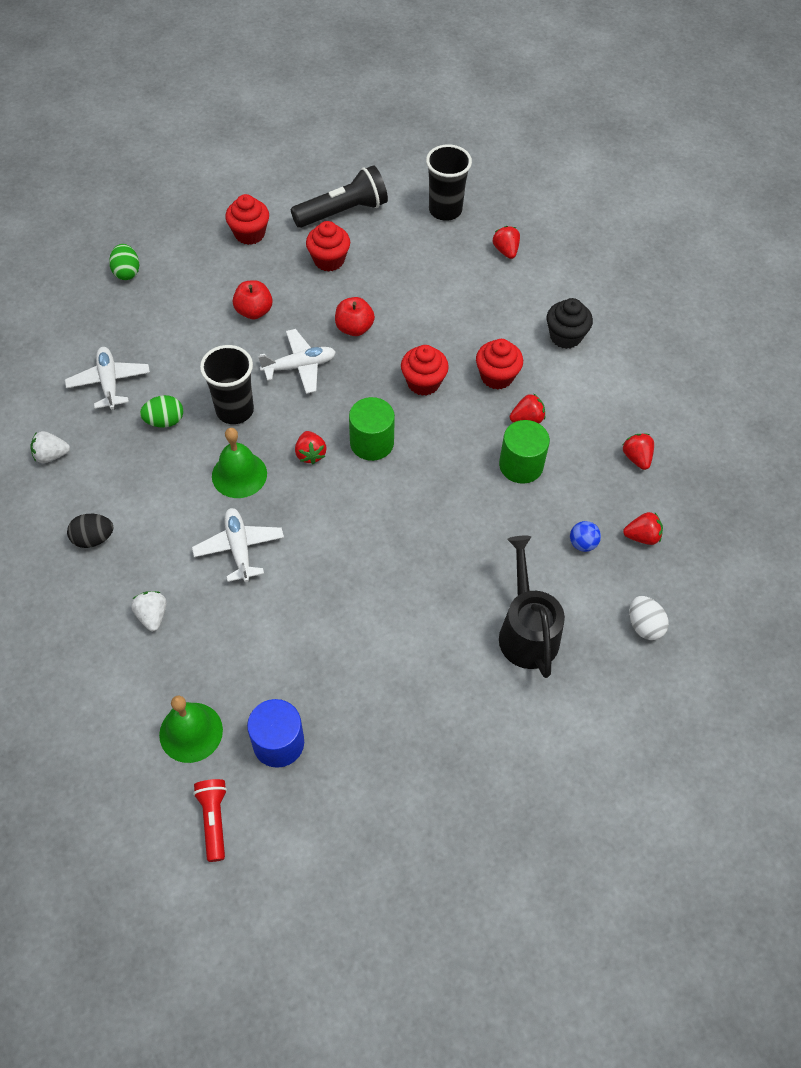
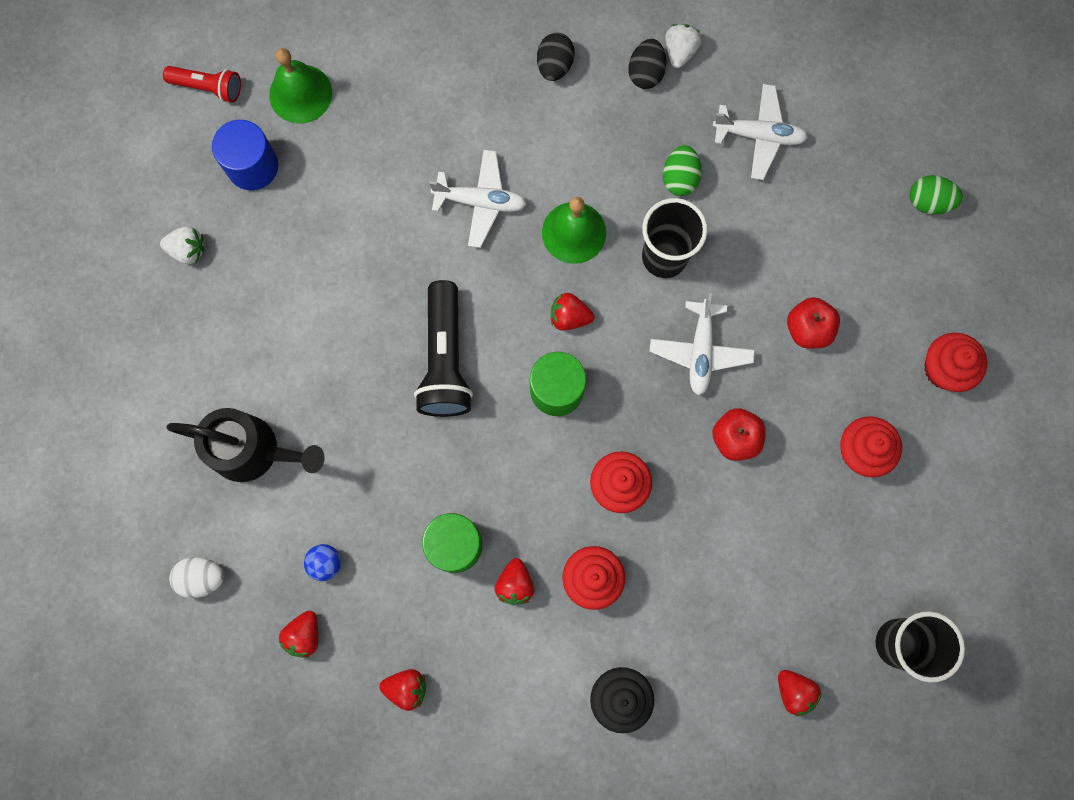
camera: 115 degrees right, 20 degrees up
white strawberry [131,591,166,631] -> white strawberry moved to [160,226,204,264]
black flashlight [291,165,388,228] -> black flashlight moved to [414,280,473,417]
red strawberry [493,226,520,259] -> red strawberry turned 45 degrees clockwise [778,670,822,716]
none -> black egg [628,39,666,89]

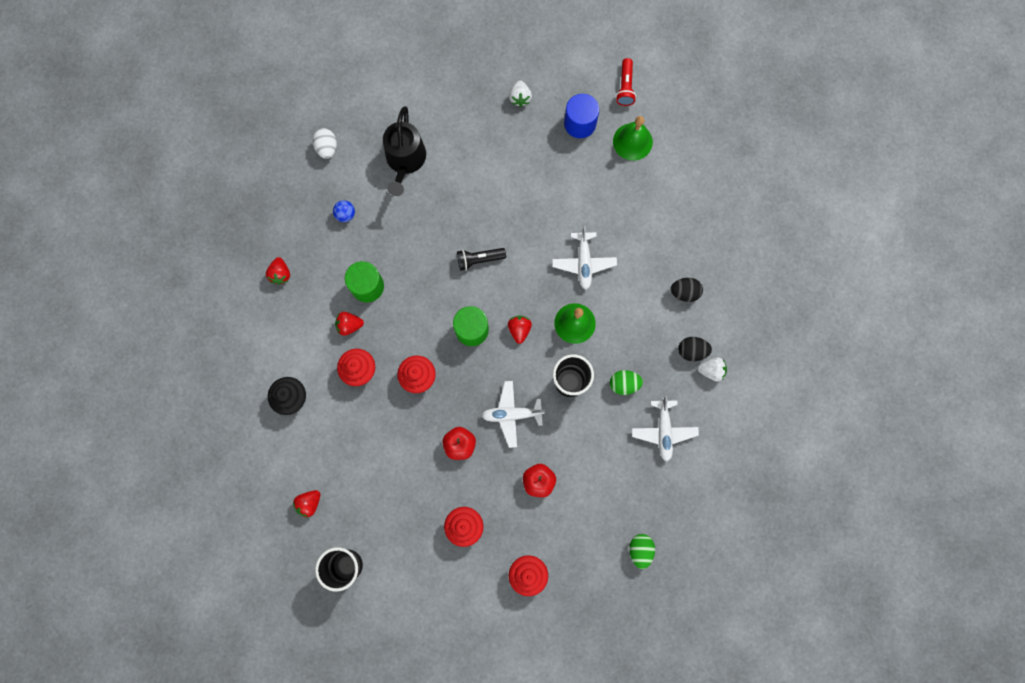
camera: 80 degrees right, 0 degrees up
red strawberry [279,611,319,658] -> none
black flashlight [414,280,473,417] -> black flashlight [457,248,506,270], size x0.59

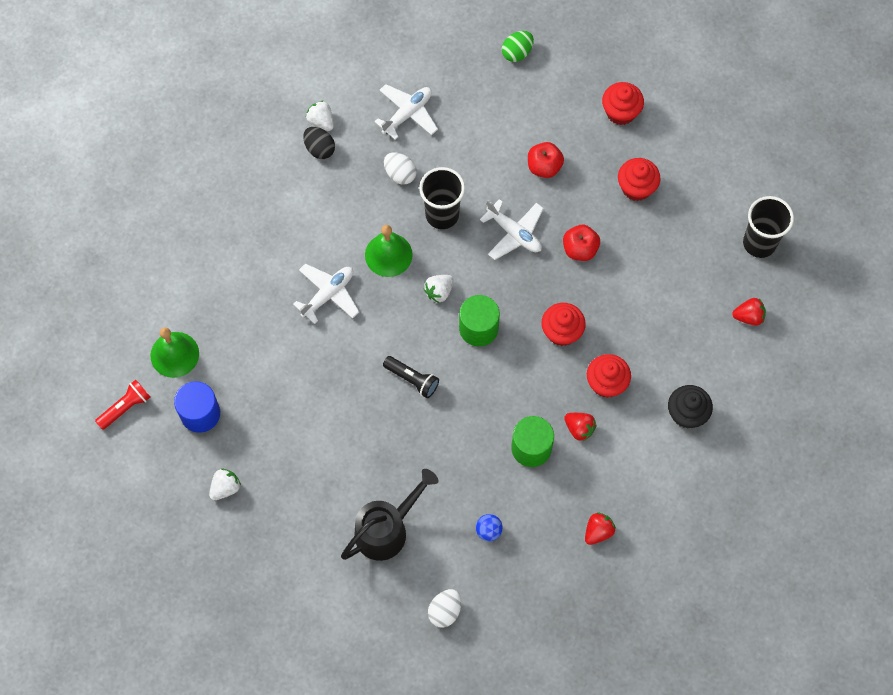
camera: 135 degrees left, 10 degrees down
red strawberry [508,315,532,344] -> white strawberry [423,275,454,303]
green egg [610,370,643,395] -> white egg [384,153,417,185]
black egg [670,278,703,302] -> none

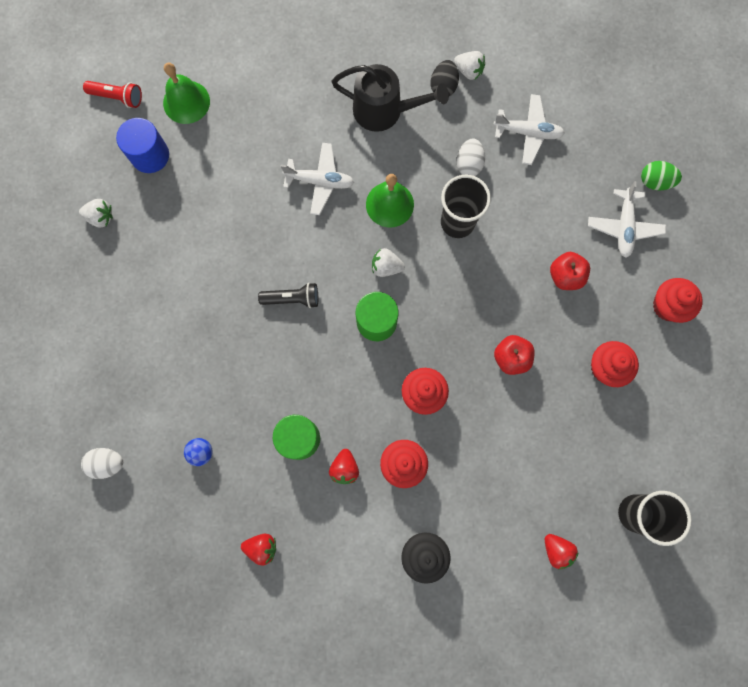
camera: 55 degrees right, 10 degrees up
white strawberry [306,101,334,131] -> white strawberry turned 105 degrees clockwise [454,51,485,80]
black watering can [341,469,439,561] -> black watering can moved to [331,64,449,132]
black flashlight [383,356,439,398] -> black flashlight turned 90 degrees counterclockwise [258,283,318,308]
white plane [480,199,544,260] -> white plane moved to [588,181,666,258]

